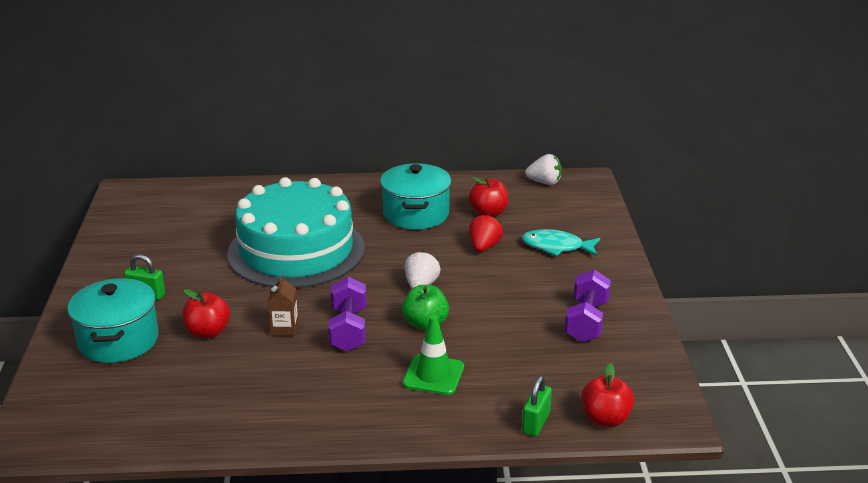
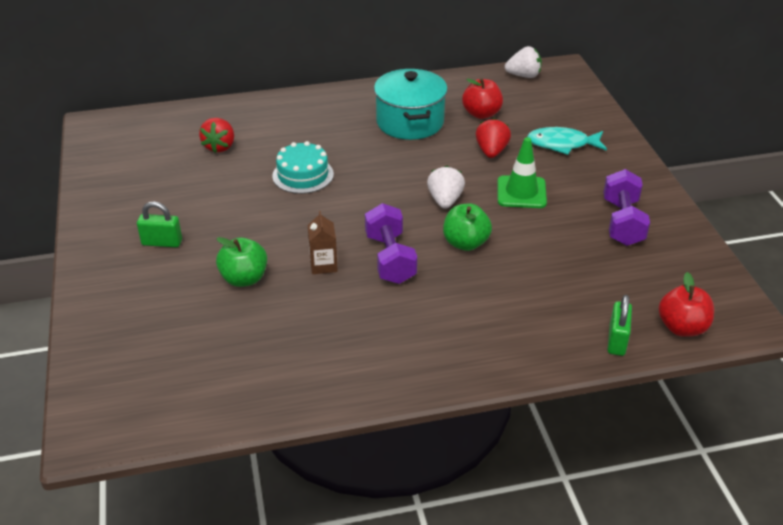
camera: 10 degrees left, 10 degrees up
turquoise pot [67,278,159,363] -> none
red apple [182,289,230,339] -> green apple [216,237,267,287]
turquoise cake [227,177,365,288] -> turquoise cake [272,141,334,194], size x0.43
green traffic cone [403,315,464,395] -> green traffic cone moved to [497,137,547,208]
none -> red strawberry [199,118,234,153]

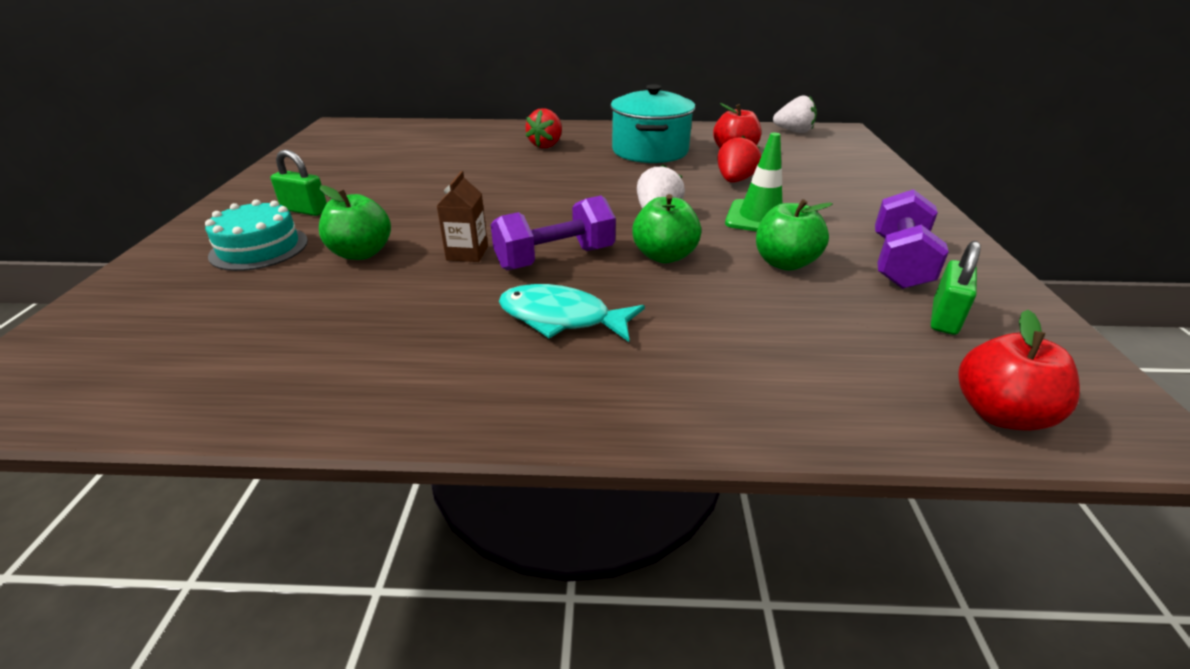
camera: 15 degrees right, 5 degrees down
red strawberry [199,118,234,153] -> red strawberry moved to [525,108,562,148]
turquoise cake [272,141,334,194] -> turquoise cake moved to [205,200,308,271]
purple dumbbell [365,203,417,284] -> purple dumbbell turned 60 degrees clockwise [491,196,616,270]
turquoise fish [527,127,607,155] -> turquoise fish moved to [499,284,645,342]
green padlock [607,295,632,356] -> green padlock moved to [931,241,981,335]
none -> green apple [756,199,833,271]

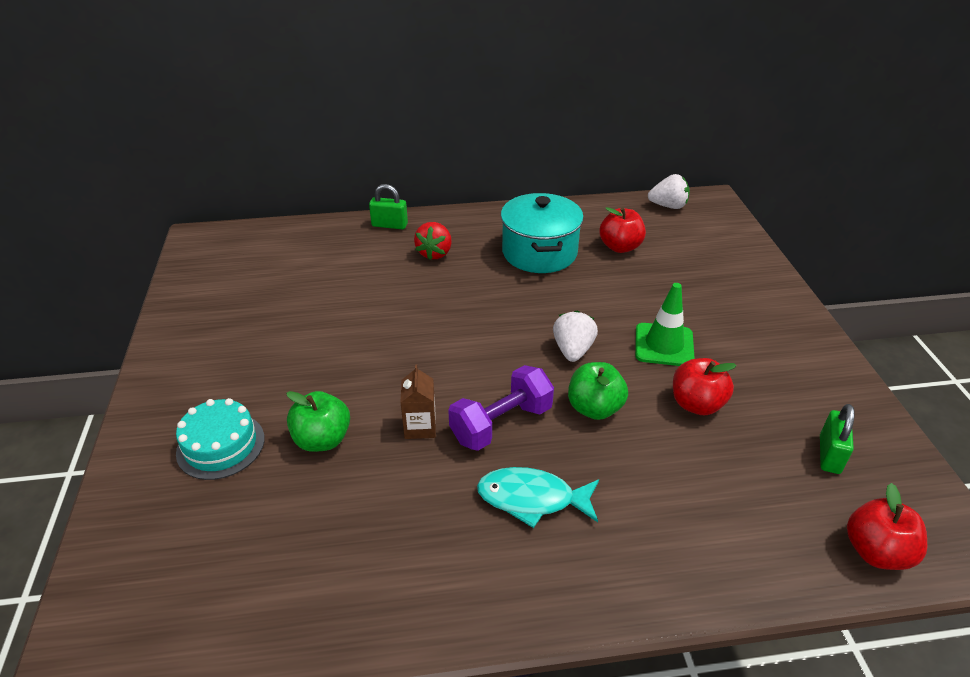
camera: 10 degrees left, 5 degrees up
green padlock [270,149,327,216] -> green padlock moved to [369,184,408,229]
red strawberry [717,136,761,183] -> none
green apple [756,199,833,271] -> red apple [673,358,737,415]
purple dumbbell [875,189,949,289] -> none

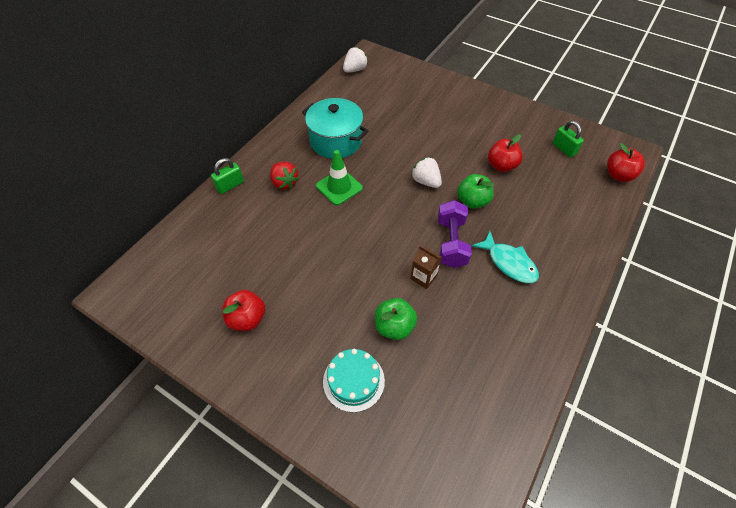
camera: 50 degrees left, 15 degrees up
turquoise fish [477,467,599,528] -> turquoise fish turned 90 degrees counterclockwise [472,231,539,283]
red apple [599,207,646,253] -> red apple moved to [222,290,265,331]
green traffic cone [635,283,695,366] -> green traffic cone moved to [316,150,363,205]

